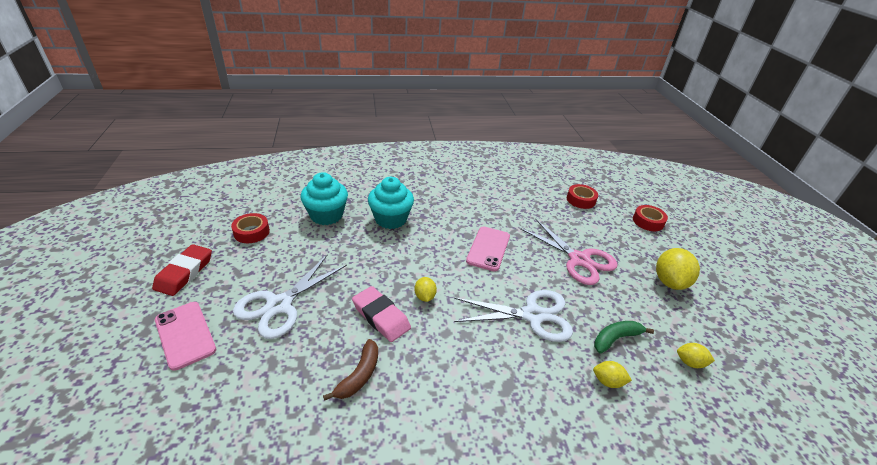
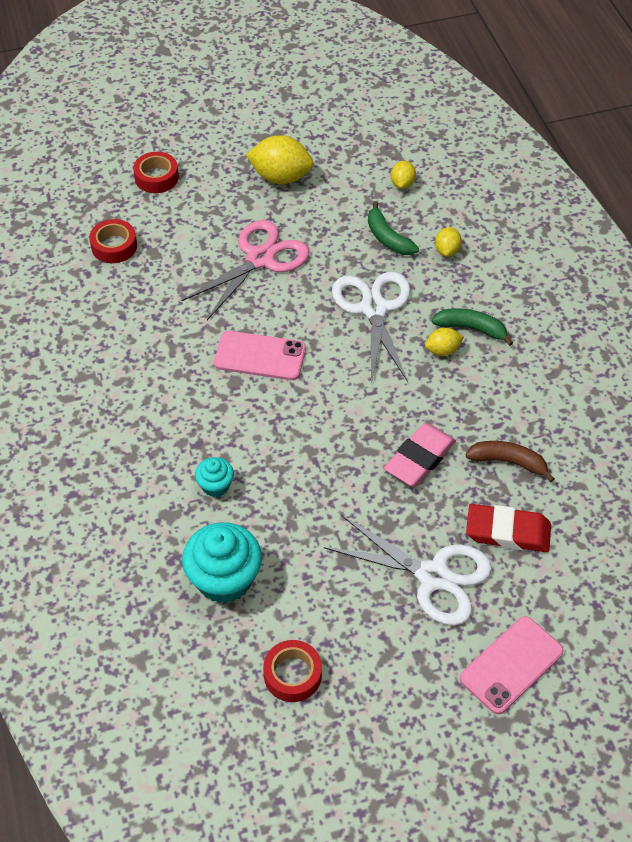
camera: 95 degrees left, 15 degrees up
red eraser [152,244,212,296] -> red eraser moved to [466,504,551,552]
turquoise cupcake [368,177,414,229] -> turquoise cupcake [195,457,234,497], size x0.52
yellow lemon [414,277,437,302] -> yellow lemon moved to [425,328,464,356]
none -> green banana [432,308,513,346]

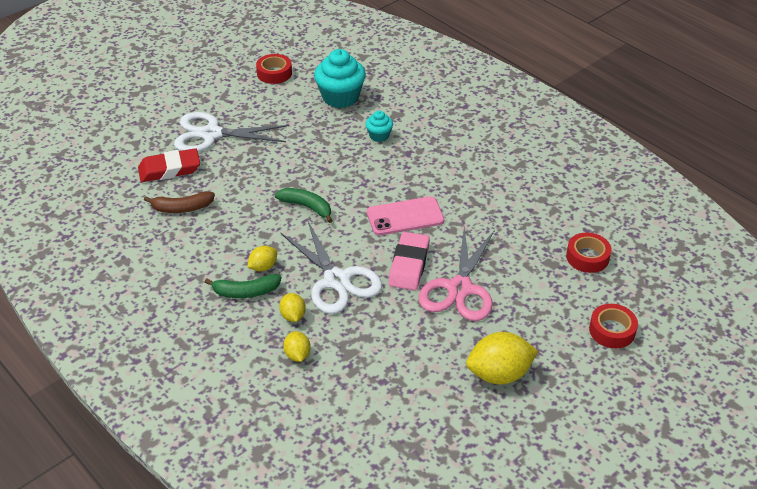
camera: 155 degrees right, 10 degrees down
green banana [368,201,419,255] -> green banana moved to [275,188,333,223]
pink eraser [384,423,456,486] -> pink eraser moved to [388,232,430,290]
yellow lemon [391,161,416,189] -> yellow lemon moved to [279,293,306,322]
pink phone [460,616,564,714] -> none

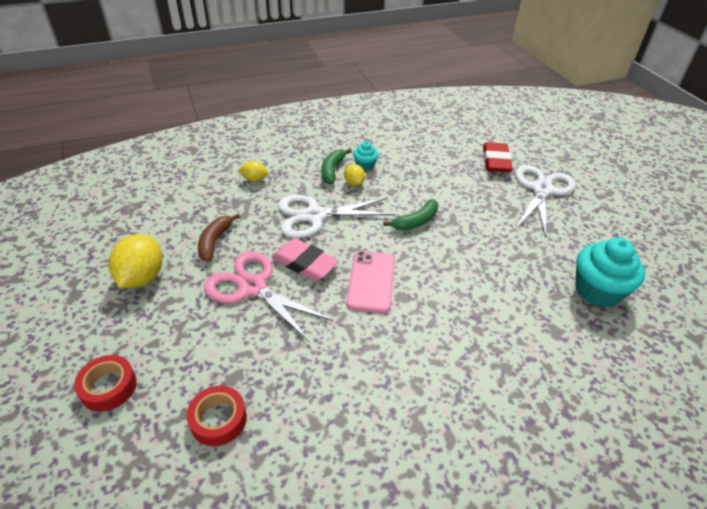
camera: 110 degrees right, 0 degrees up
brown banana [144,191,215,213] -> brown banana moved to [198,214,240,262]
red tape [256,54,292,84] -> none
yellow lemon [279,293,306,322] -> none
turquoise cupcake [365,111,393,142] -> turquoise cupcake moved to [353,141,379,171]

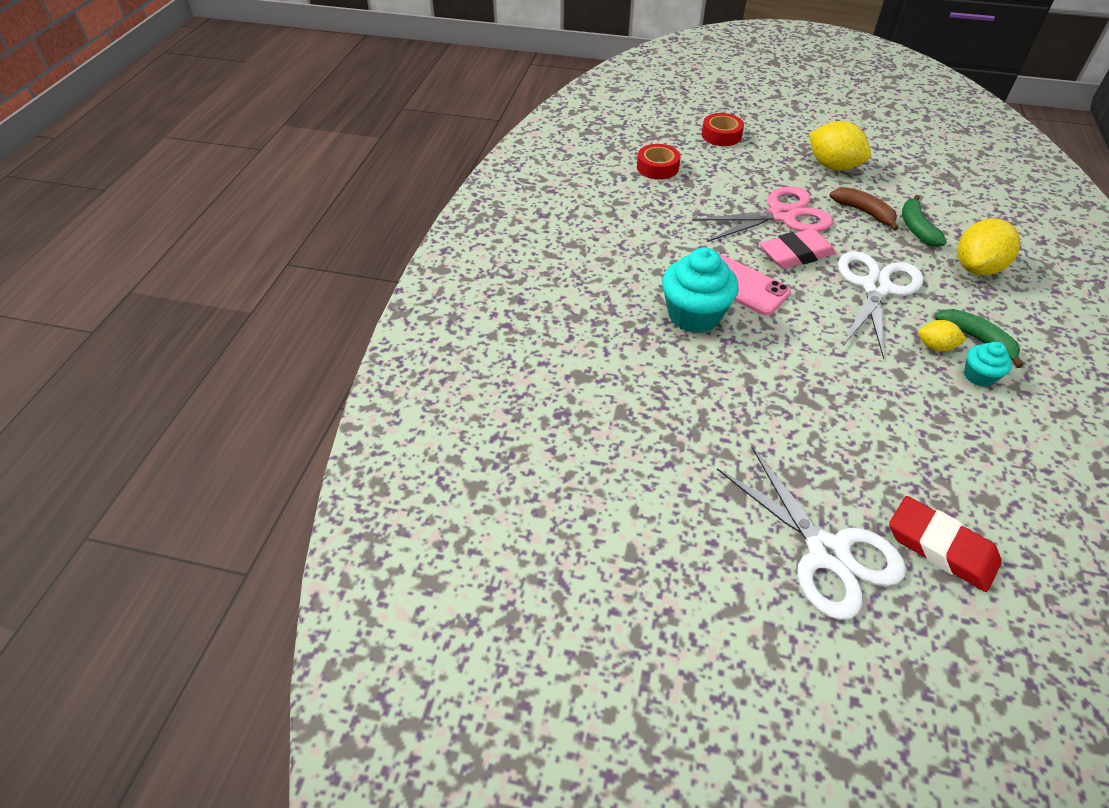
camera: 125 degrees right, 5 degrees up
yellow lemon [239,161,268,182] -> yellow lemon [957,219,1020,275], size x1.87
green banana [383,199,438,230] -> green banana moved to [902,195,947,247]
turquoise cupcake [575,238,645,307] -> turquoise cupcake moved to [662,247,739,333]

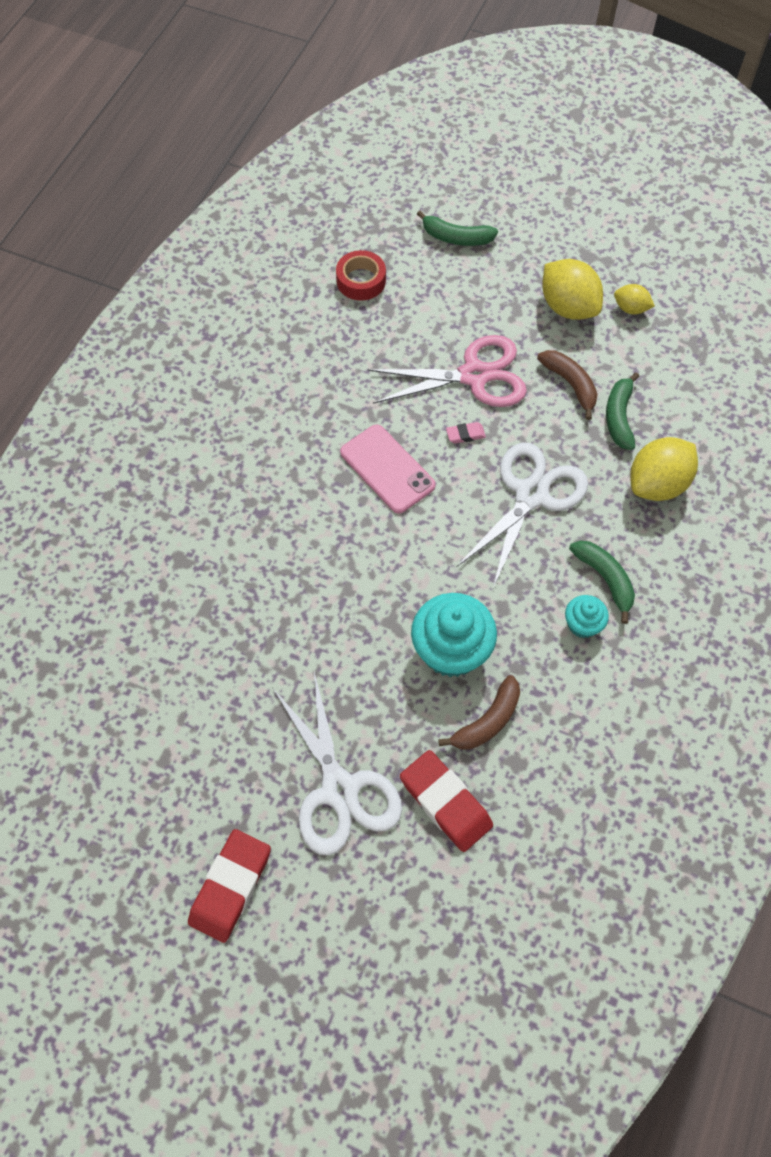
camera: 10 degrees right, 15 degrees up
turquoise cupcake [662,247,739,333] -> turquoise cupcake moved to [411,593,497,677]
red tape [702,113,744,146] -> green banana [417,211,498,246]
pink eraser [760,229,836,269] -> pink eraser [446,422,486,444], size x0.46
yellow lemon [918,320,967,352] -> yellow lemon moved to [614,284,655,314]
none -> red eraser [188,829,271,943]
none -> brown banana [438,675,520,750]

